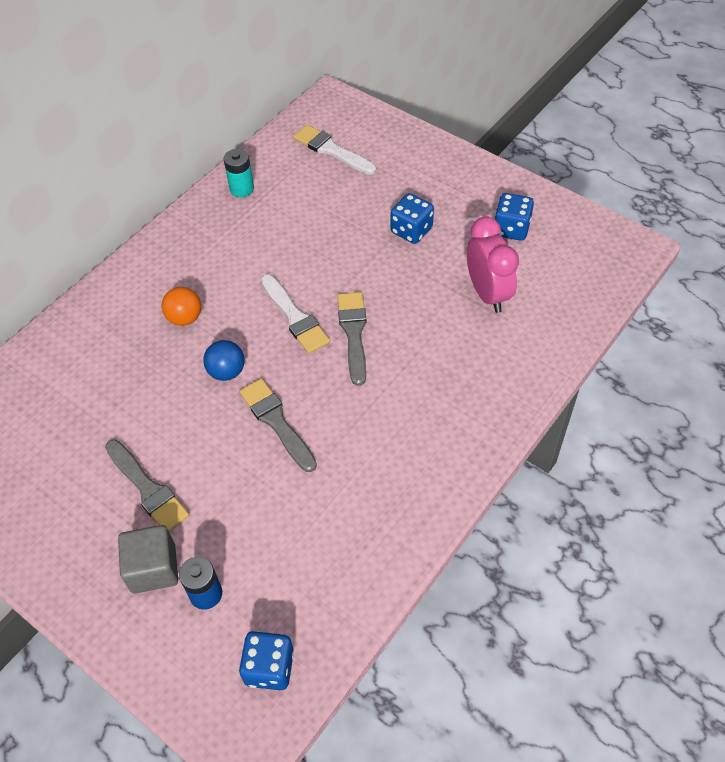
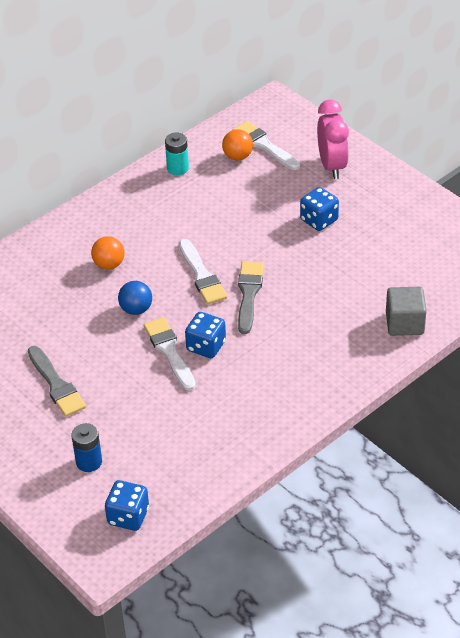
camera: 10 degrees right, 10 degrees down
grey cube [118,525,178,594] -> grey cube moved to [386,287,427,336]
grey brush [239,378,317,472] -> white brush [143,317,196,391]
pink clock [467,217,519,313] -> pink clock moved to [317,100,349,179]
blue dice [495,193,534,241] -> blue dice moved to [185,312,226,358]
none -> orange ball [222,129,253,160]

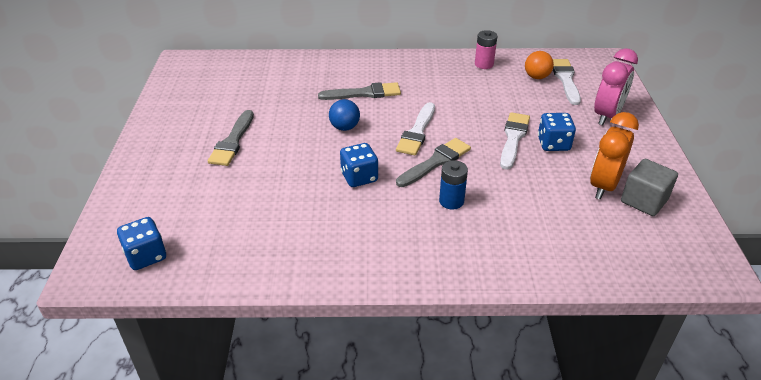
camera: 40 degrees right, 5 degrees down
blue battery [71,423,102,472] -> blue battery moved to [439,160,468,210]
orange ball [91,236,125,270] -> grey brush [318,82,401,100]
white brush [143,317,196,391] -> white brush moved to [500,112,530,170]
turquoise battery [165,133,189,175] -> pink battery [475,30,497,69]
grey cube [386,287,427,336] -> grey cube moved to [621,159,678,216]
none -> orange clock [590,112,639,199]

